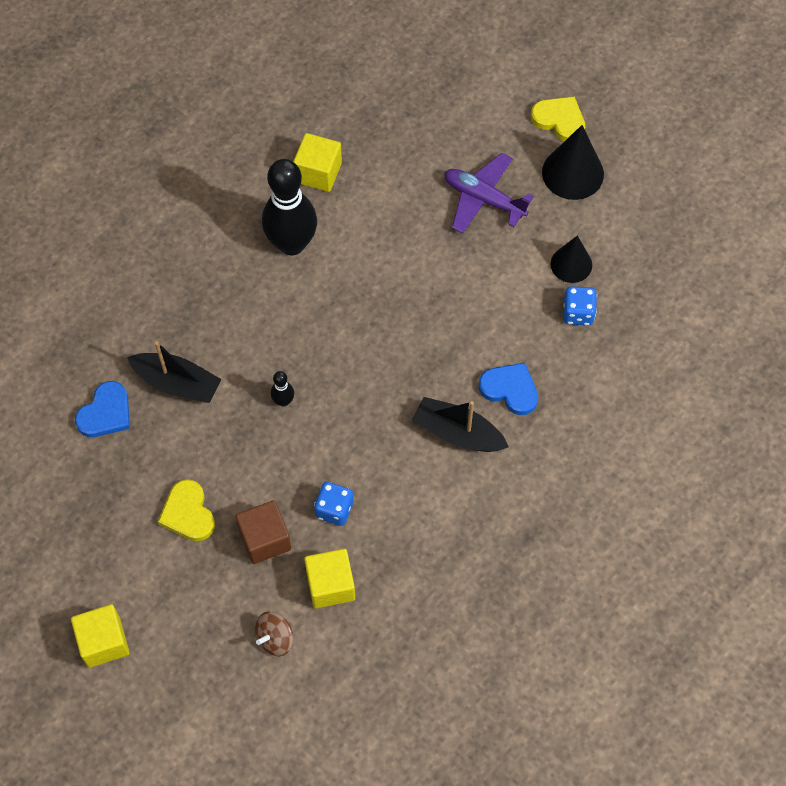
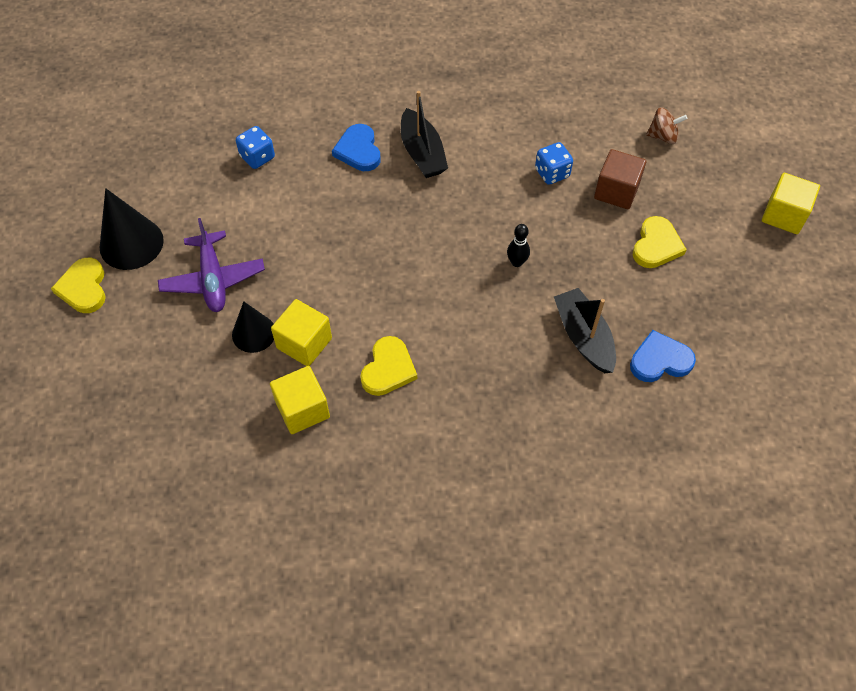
camera: 135 degrees left, 5 degrees down
black bowling pin [262,159,317,255] -> yellow heart [360,336,417,396]
yellow cube [304,549,355,608] -> yellow cube moved to [271,299,332,366]
black cone [551,235,592,283] -> black cone moved to [232,301,274,353]

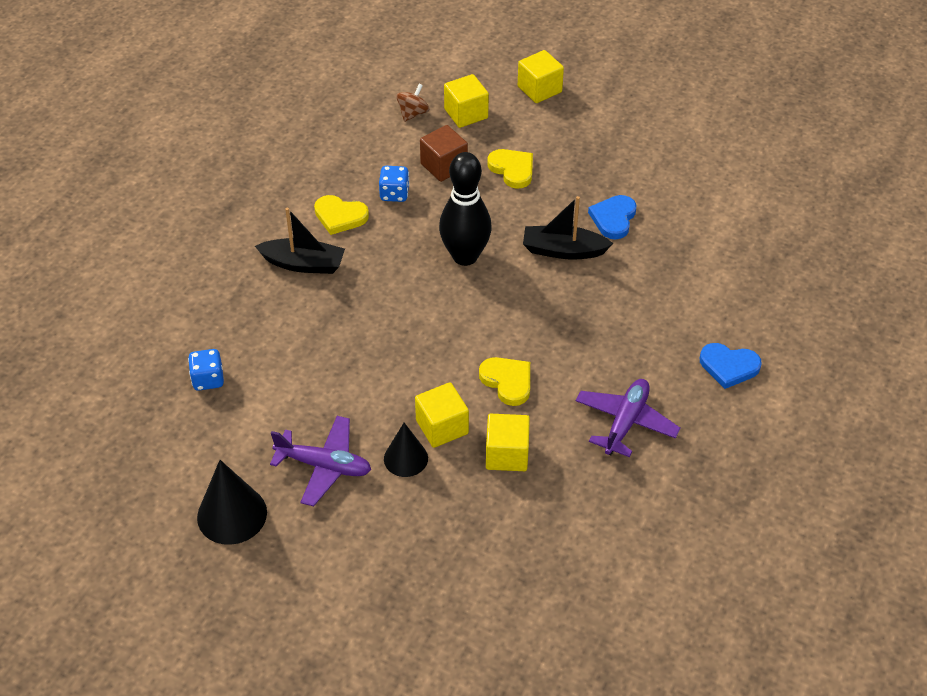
camera: 60 degrees left, 10 degrees down
yellow heart [51,258,106,313] -> yellow heart moved to [314,195,369,235]
blue heart [332,124,381,171] -> blue heart moved to [700,343,761,389]
black bowling pin [507,224,530,267] -> black bowling pin [439,152,492,266], size x2.41
none -> yellow cube [444,74,489,128]
none -> purple plane [575,379,681,457]

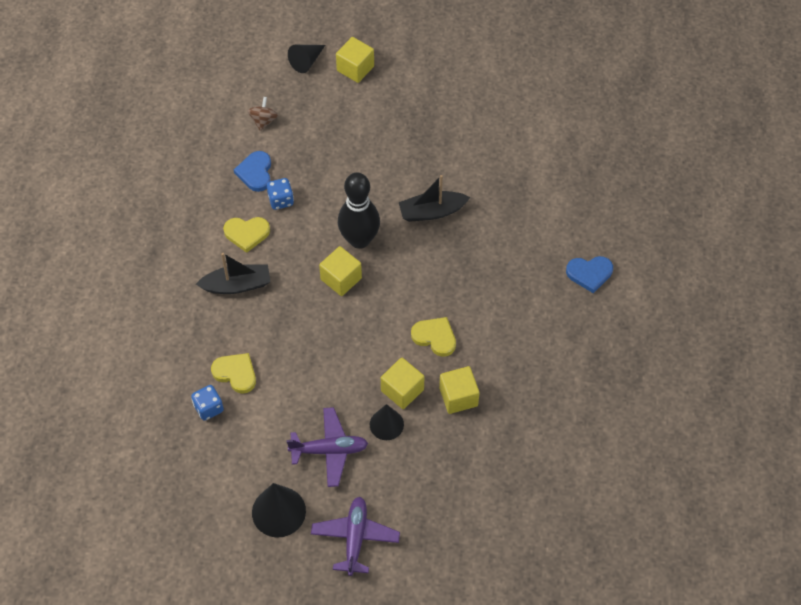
camera: 20 degrees left, 10 degrees up
brown cube [420,125,468,182] -> none
yellow cube [444,74,489,128] -> yellow cube moved to [319,246,362,296]
yellow heart [487,149,533,189] -> yellow heart moved to [211,353,256,393]
purple plane [575,379,681,457] -> purple plane moved to [311,497,400,576]
blue heart [588,195,636,239] -> blue heart moved to [234,151,271,192]
none -> black cone [288,45,325,73]

